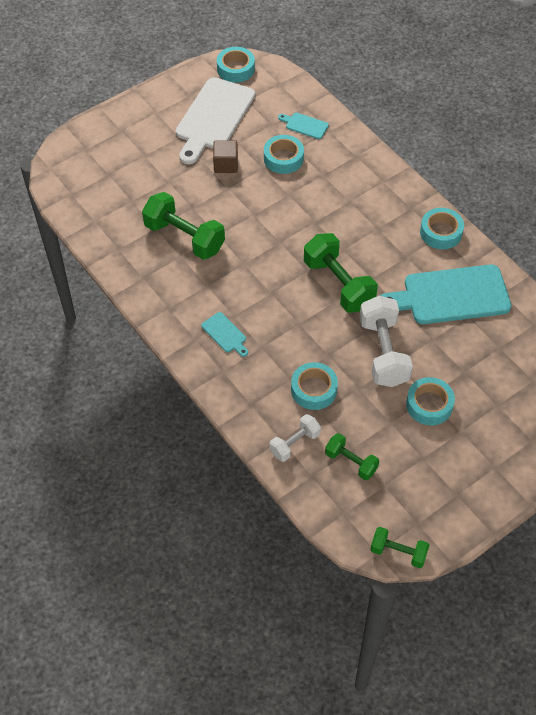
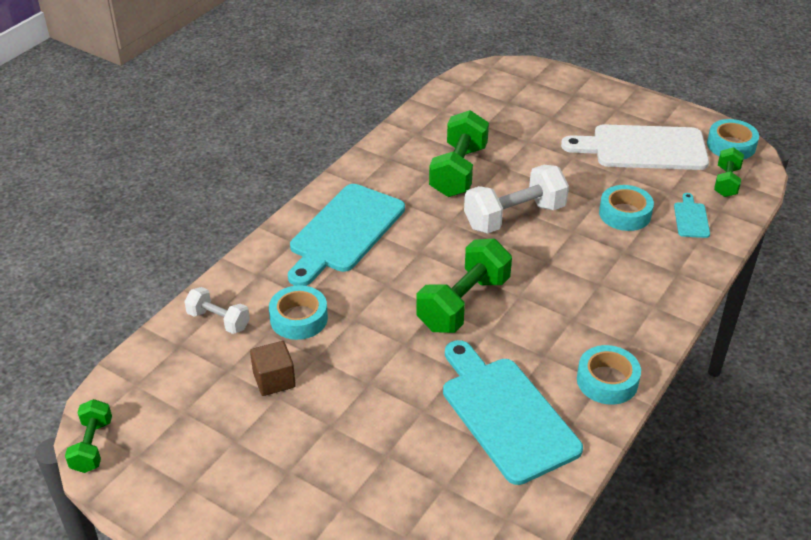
camera: 70 degrees right, 15 degrees down
turquoise cutting board [201,312,248,357] -> turquoise cutting board [288,184,405,286], size x2.29
brown cube [213,140,238,173] -> brown cube moved to [250,341,296,396]
green dumbbell [325,433,379,480] -> green dumbbell moved to [714,147,744,197]
white dumbbell [360,296,413,387] -> white dumbbell moved to [464,165,569,234]
turquoise tape [406,377,455,425] -> none

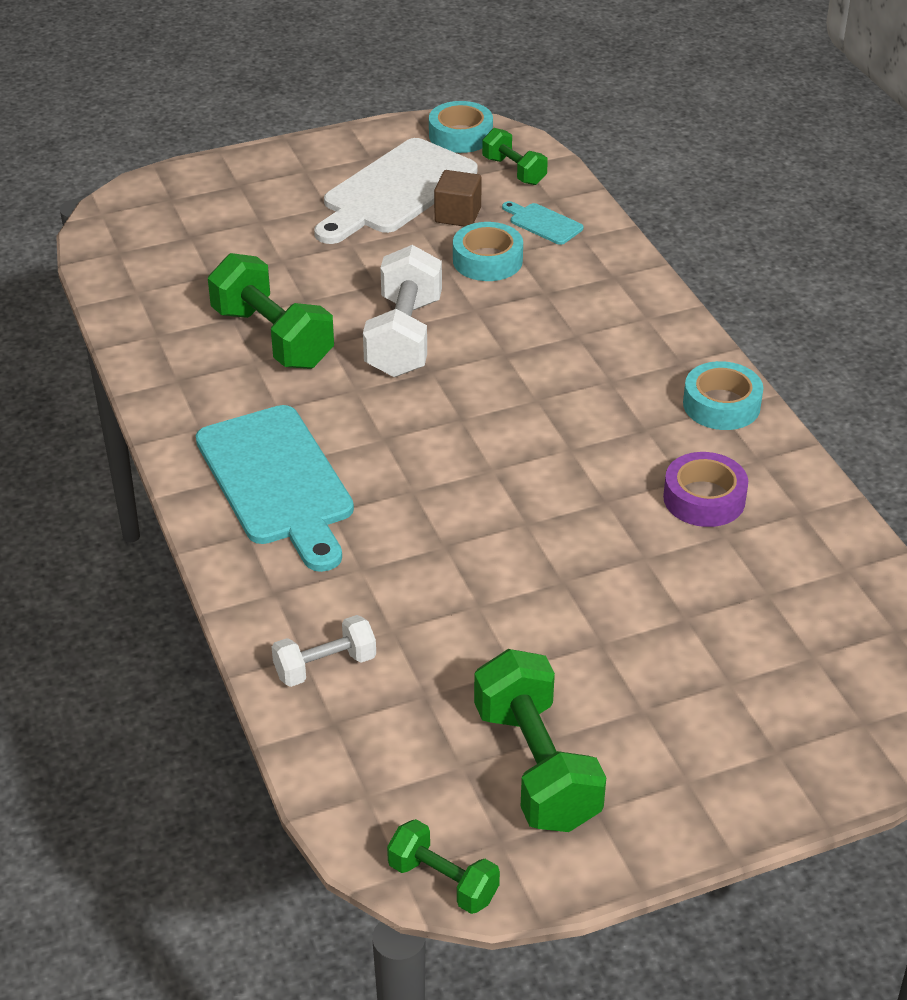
camera: 55 degrees left, 0 degrees up
brown cube [250,341,296,396] -> brown cube moved to [434,170,482,227]
turquoise tape [269,285,328,340] -> none
green dumbbell [416,239,512,333] -> green dumbbell moved to [474,649,606,832]
turquoise cutting board [443,340,583,485] -> purple tape [663,452,748,527]

